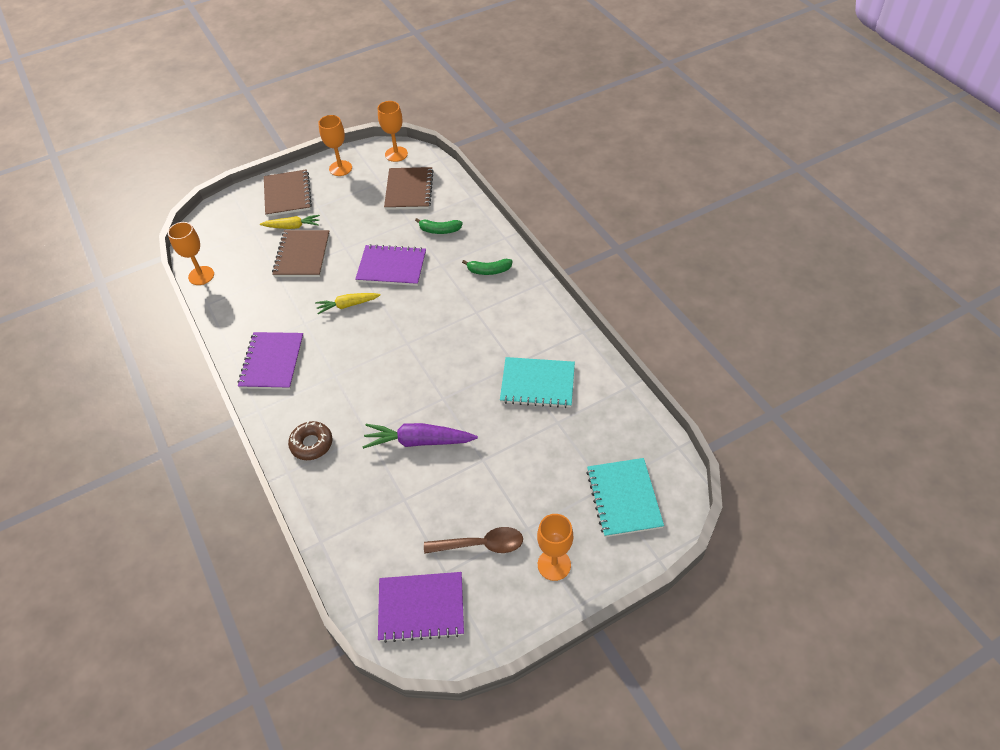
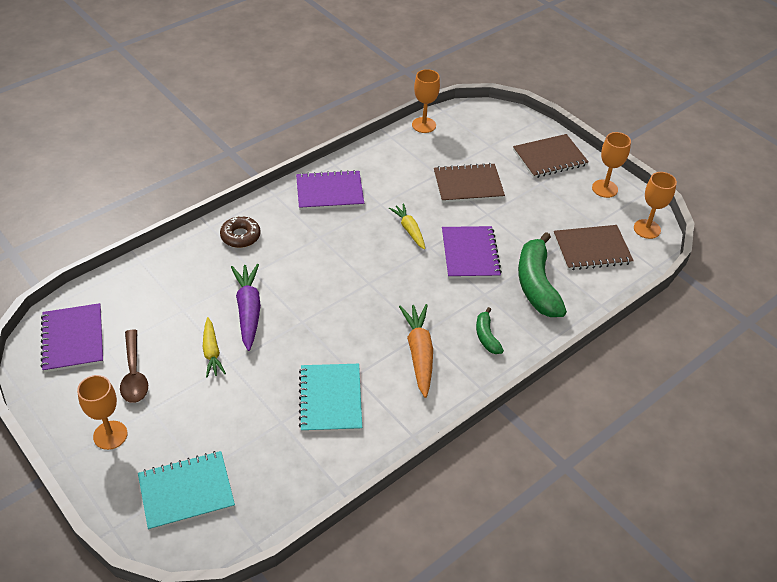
camera: 75 degrees right, 5 degrees down
yellow carrot [260,215,320,229] -> yellow carrot moved to [203,317,226,378]
green banana [415,218,463,234] -> green banana [518,232,567,317], size x1.99
none -> orange carrot [399,304,433,398]

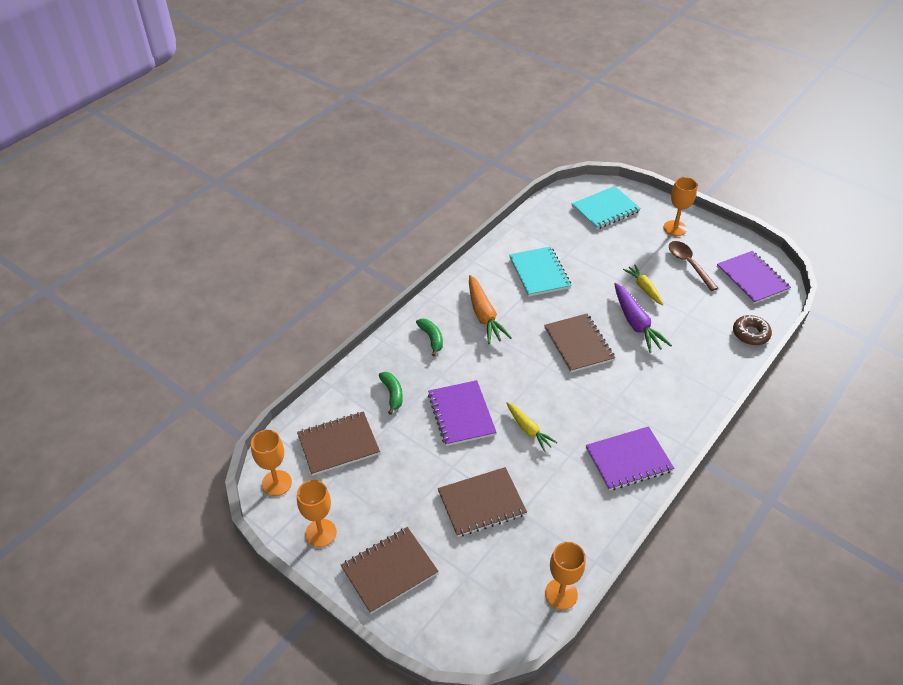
camera: 170 degrees right, 0 degrees up
brown donut [220,216,261,248] -> brown donut moved to [733,315,772,345]
green banana [518,232,567,317] -> green banana [379,372,403,415], size x0.50
none -> brown notebook [544,314,615,373]

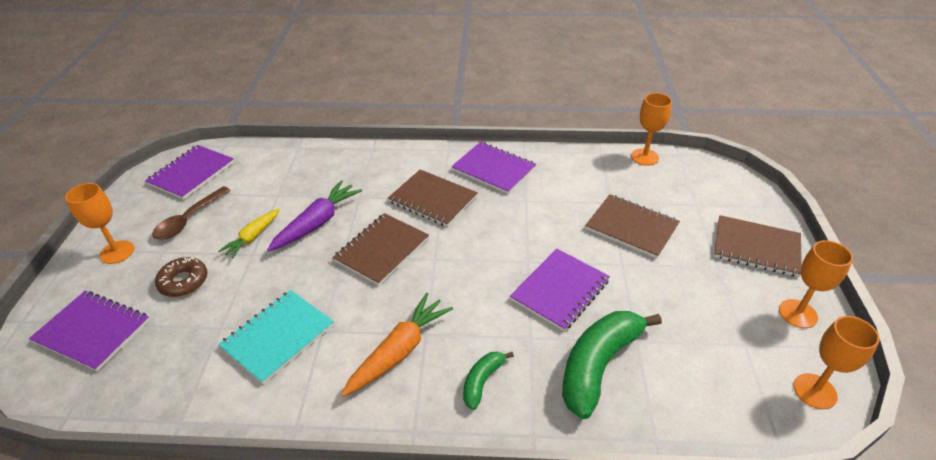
camera: 125 degrees left, 5 degrees down
brown notebook [297,411,380,476] -> brown notebook moved to [388,170,478,227]
green banana [379,372,403,415] -> green banana [562,311,662,419], size x1.99
yellow carrot [506,402,558,452] -> none
turquoise notebook [572,186,641,230] -> purple notebook [29,291,150,372]
brown donut [733,315,772,345] -> brown donut moved to [155,257,208,297]

